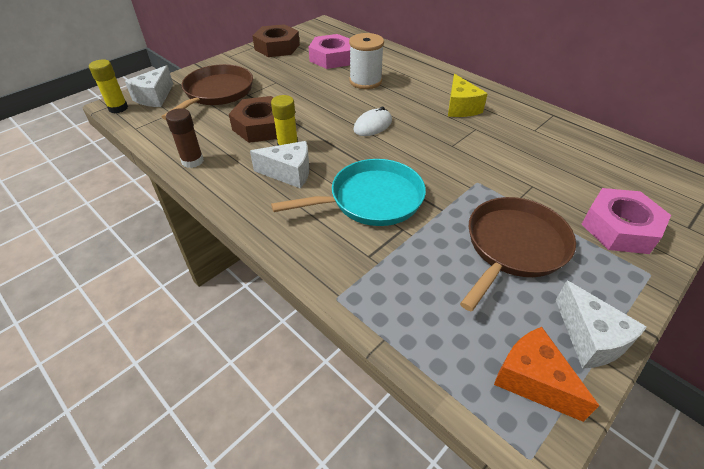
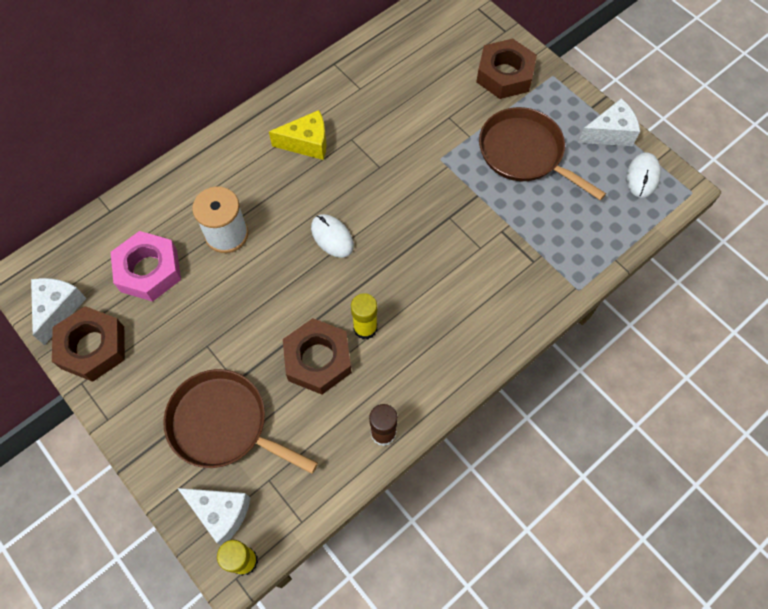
camera: 85 degrees left, 20 degrees up
white cheese [250,141,309,189] -> white cheese moved to [31,278,87,345]
turquoise pan [271,159,426,226] -> none
orange cheese [494,327,599,422] -> white mouse [627,152,661,198]
pink nut [581,188,671,254] -> brown nut [476,39,537,99]

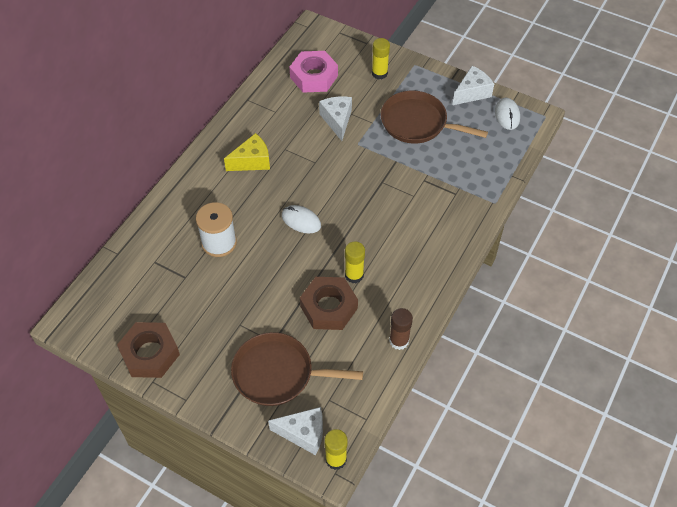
camera: 20 degrees left, 10 degrees down
white cheese [31,278,87,345] -> white cheese moved to [319,96,352,141]
pink nut [111,231,181,301] -> pink nut moved to [289,51,338,93]
brown nut [476,39,537,99] -> yellow glue stick [372,38,390,79]

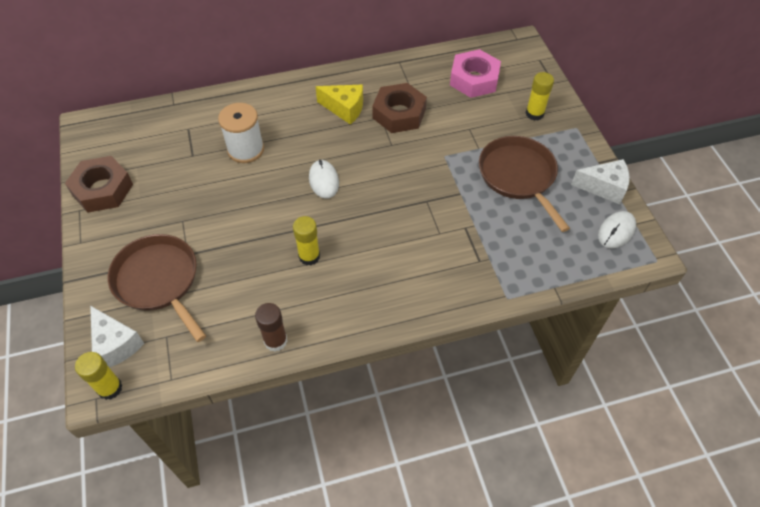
camera: 45 degrees right, 0 degrees up
brown nut [300,277,358,330] -> brown nut moved to [372,83,427,133]
white cheese [319,96,352,141] -> none

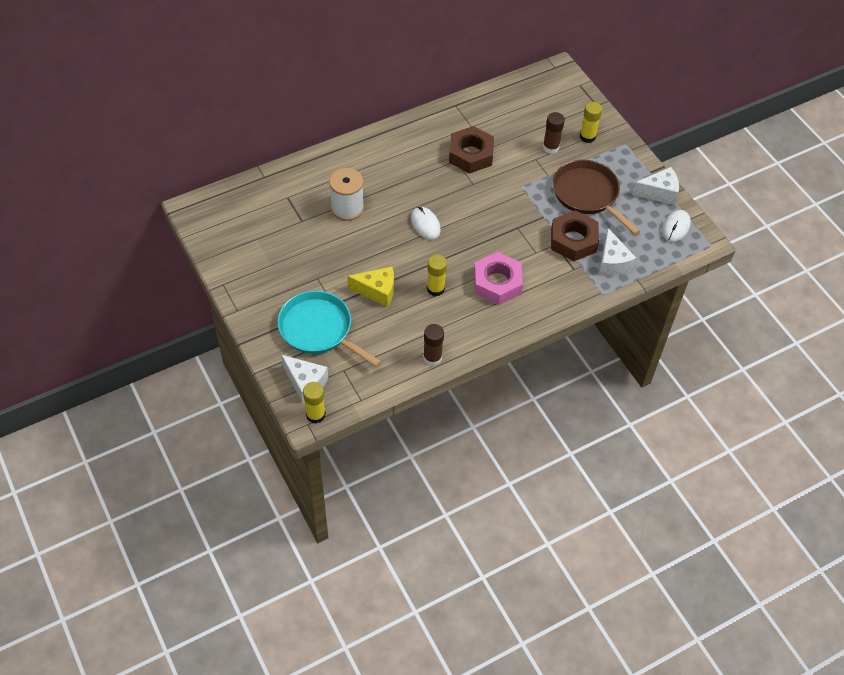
camera: 15 degrees left, 0 degrees up
brown nut [65,156,133,213] -> brown nut moved to [551,210,599,261]
brown pan [108,234,206,342] -> turquoise pan [278,291,381,367]
yellow cheese [316,85,363,125] -> yellow cheese moved to [347,267,394,307]
pink nut [450,49,501,98] -> pink nut moved to [474,252,523,305]
none -> brown glue stick [543,112,565,154]
none -> white cheese [599,228,636,276]

